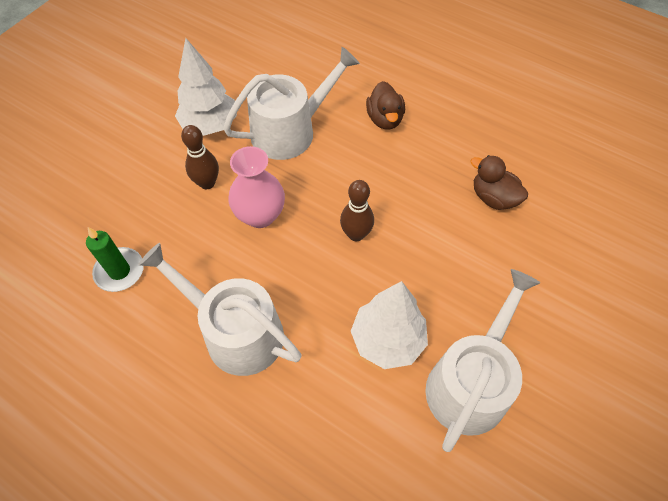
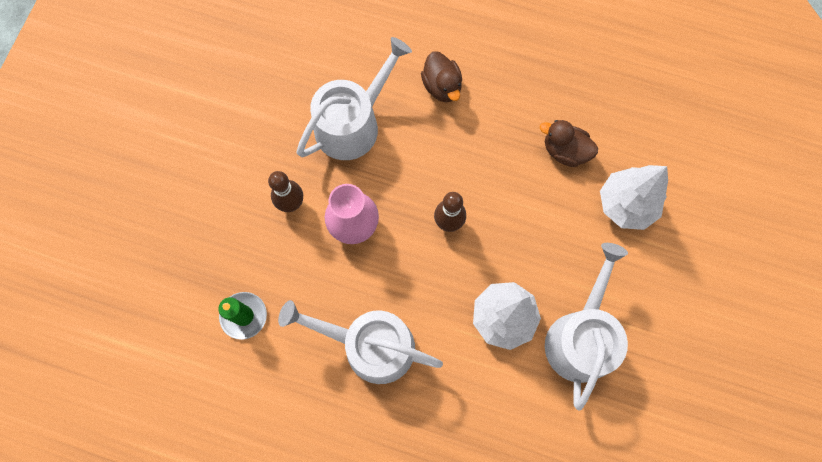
camera: 15 degrees left, 15 degrees up
white tree [175,38,237,136] -> white tree moved to [600,165,668,230]

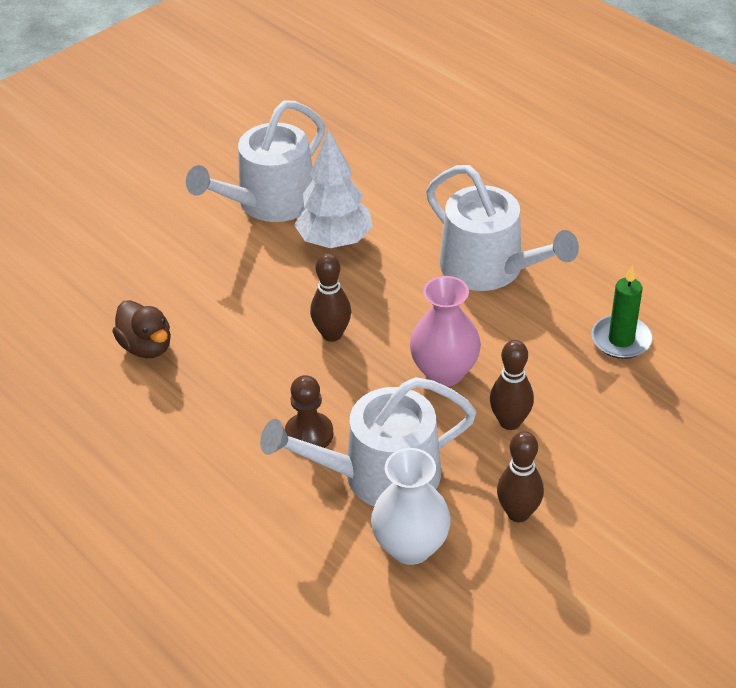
camera: 150 degrees left, 30 degrees down
brown duck [421,52,462,102] -> none
white tree [600,165,668,230] -> none
none -> brown pawn [285,375,333,448]
none -> white vase [371,448,451,565]
none -> brown bowling pin [497,431,544,522]

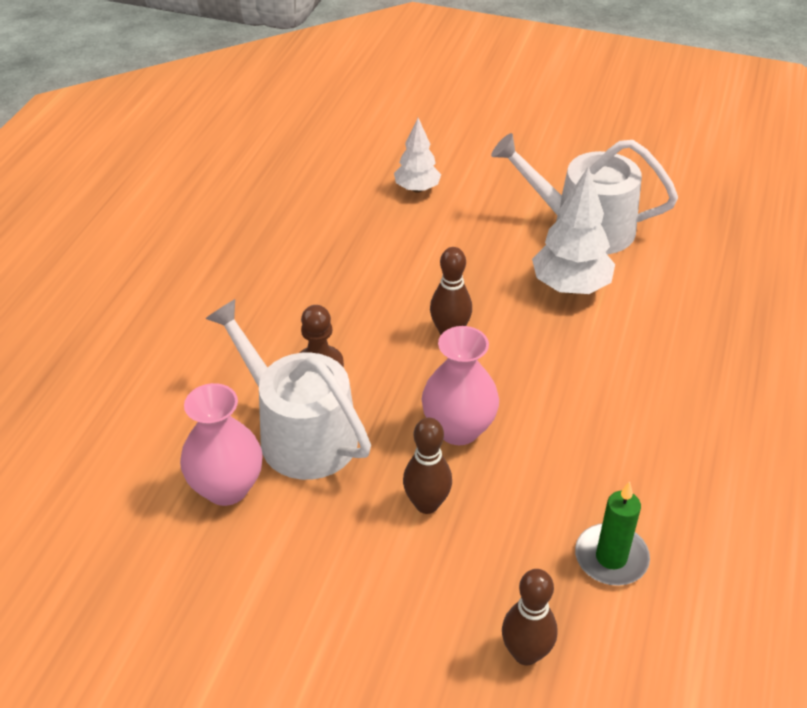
camera: 60 degrees right, 0 degrees up
brown duck [112,300,171,358] -> none
white vase [371,448,451,565] -> pink vase [180,383,263,506]
white watering can [426,165,579,291] -> none
brown bowling pin [497,431,544,522] -> brown bowling pin moved to [502,569,558,665]
none -> white tree [394,118,441,193]

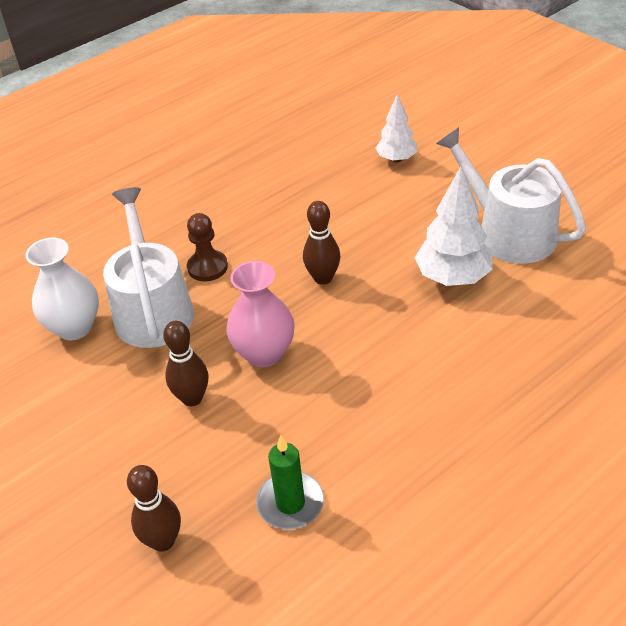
camera: 35 degrees right, 0 degrees up
pink vase [180,383,263,506] -> white vase [25,237,99,340]

